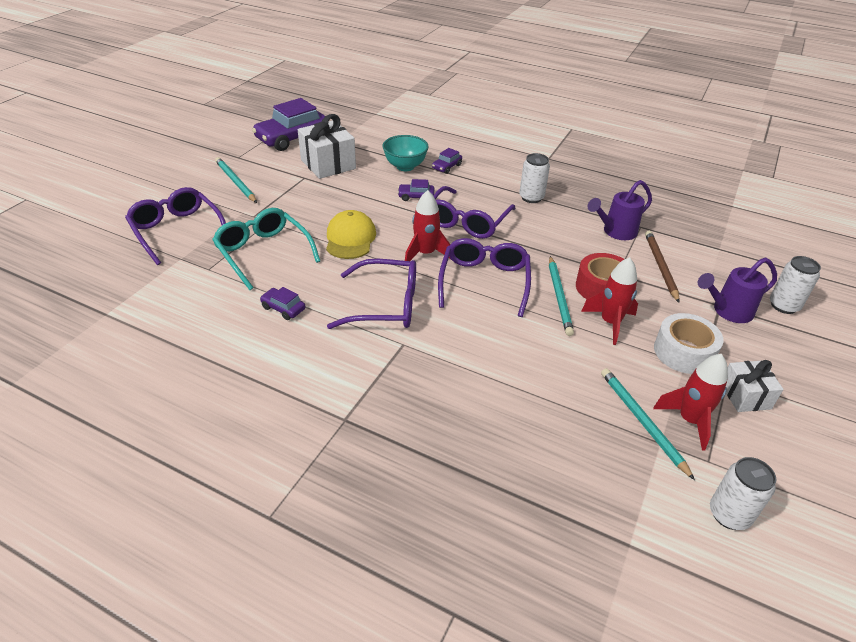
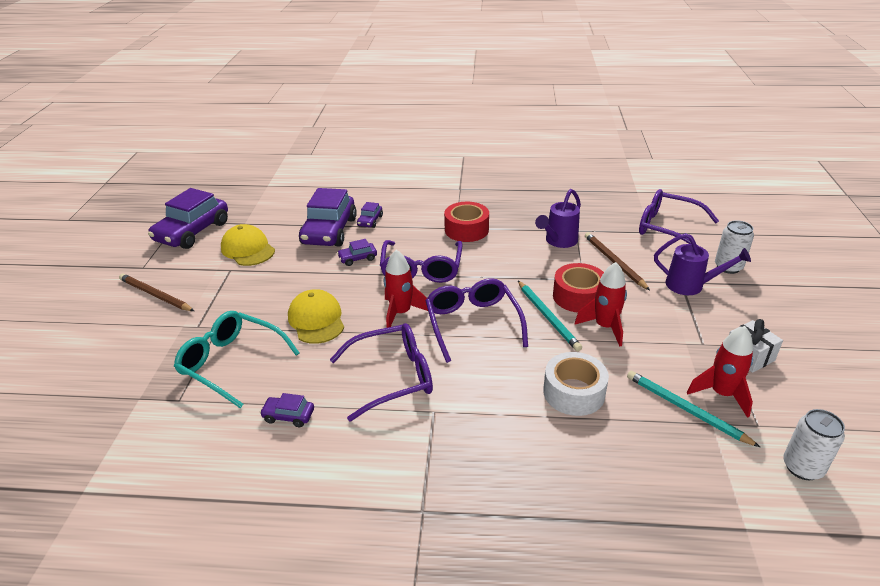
camera: 20 degrees left, 5 degrees down
purple glasses [125,187,226,265] -> purple glasses moved to [639,189,719,246]
turquoise pencil [215,157,257,203] -> brown pencil [119,274,194,311]
white gift [298,114,356,179] -> yellow cap [221,224,275,266]
turquoise bowl [383,135,429,171] -> purple car [299,188,357,246]
white can [519,153,550,203] -> red tape [444,202,489,242]
white tape [654,313,724,374] -> white tape moved to [543,352,609,416]
purple watering can [698,257,777,323] -> purple watering can turned 120 degrees counterclockwise [654,233,751,295]

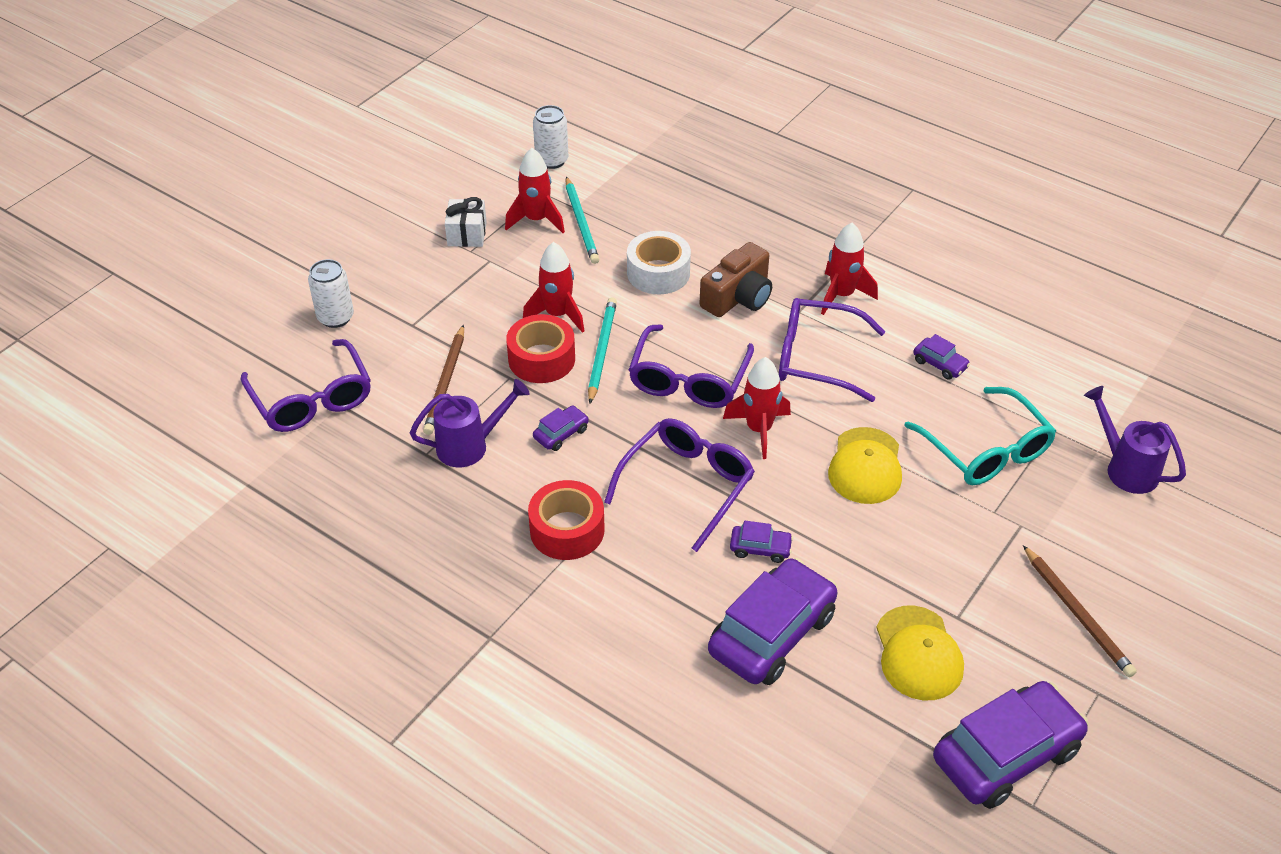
camera: 150 degrees left, 10 degrees up
purple car [357,202,383,228] -> purple car moved to [533,405,589,451]
purple watering can [654,233,751,295] -> purple watering can moved to [1084,386,1186,494]
none -> brown camera [699,242,772,317]
none -> red rocket [821,223,878,315]

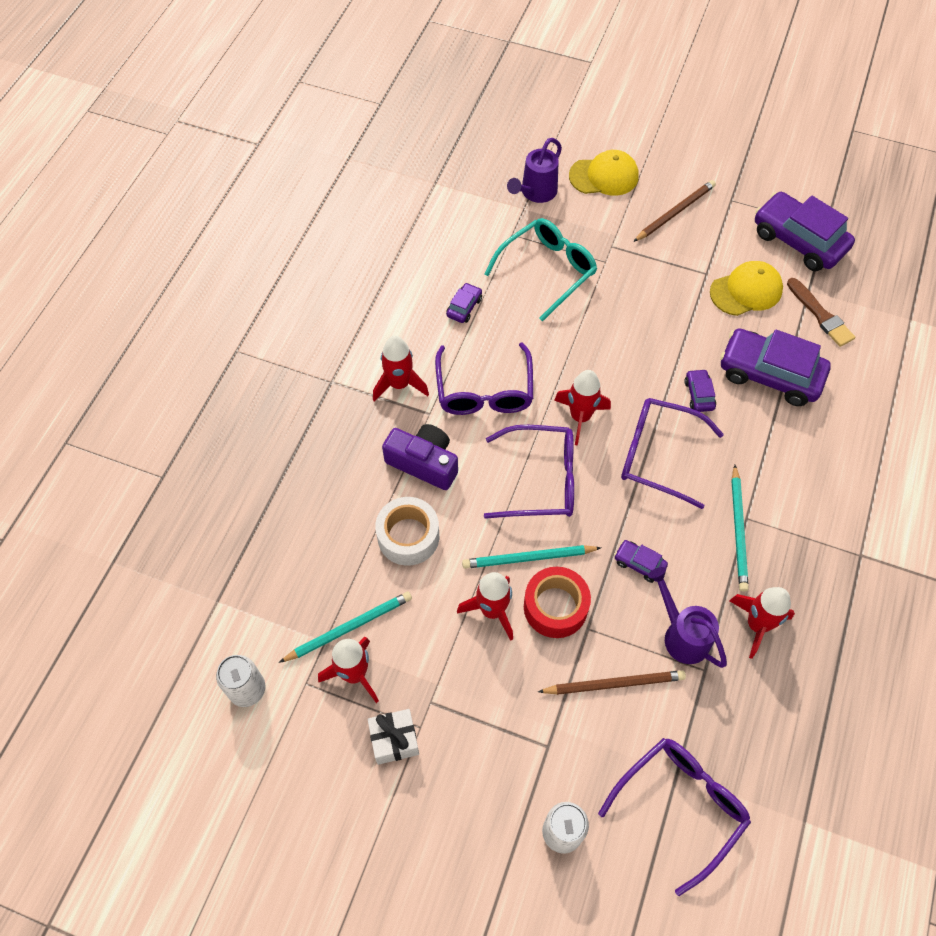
camera: 105 degrees left, 15 degrees up
red tape [528,480,605,560] -> turquoise pencil [731,465,749,592]
brown camera [699,242,772,317] -> purple camera [382,424,458,490]
yellow cap [828,427,902,504] -> yellow cap moved to [569,150,639,196]
none -> red rocket [729,587,795,659]
none -> brown brush [787,278,855,347]

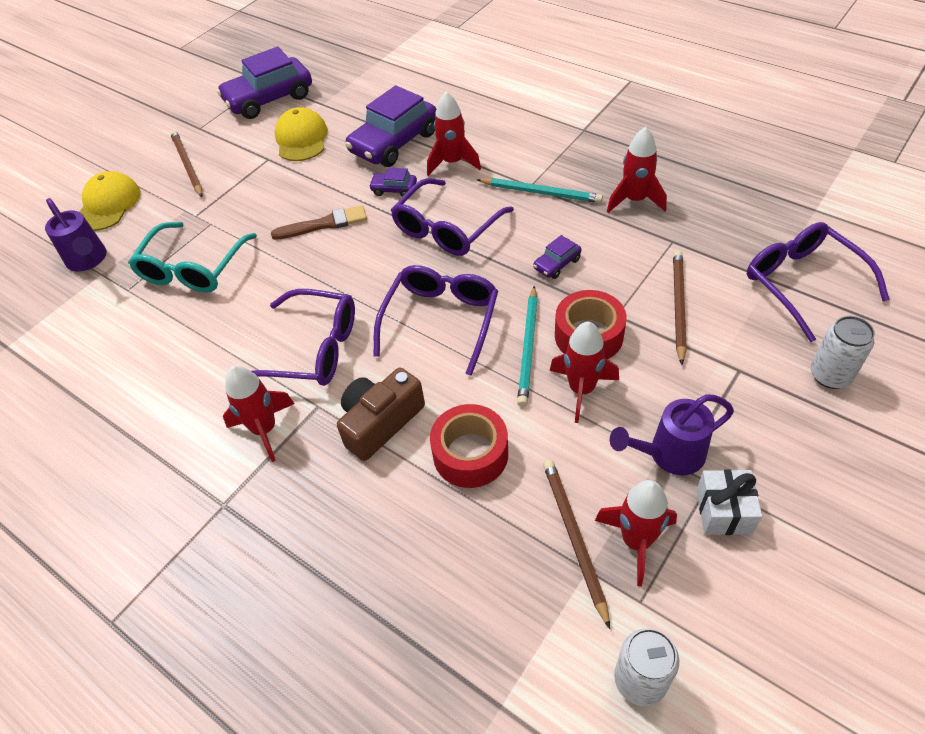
camera: 70 degrees left, 10 degrees down
turquoise pencil [279,592,412,663] -> brown pencil [543,460,610,629]
white tape [375,497,439,566] -> red tape [430,404,508,488]
purple camera [382,424,458,490] -> brown camera [337,368,425,461]
purple car [446,283,482,323] -> none
turquoise glasses [485,218,597,322] -> turquoise glasses turned 135 degrees counterclockwise [128,222,257,293]
red rocket [554,370,611,446] -> red rocket moved to [427,92,481,176]
purple watering can [648,567,727,668] -> purple watering can moved to [610,394,734,475]
brown brush [787,278,855,347] -> brown brush moved to [271,205,367,240]

